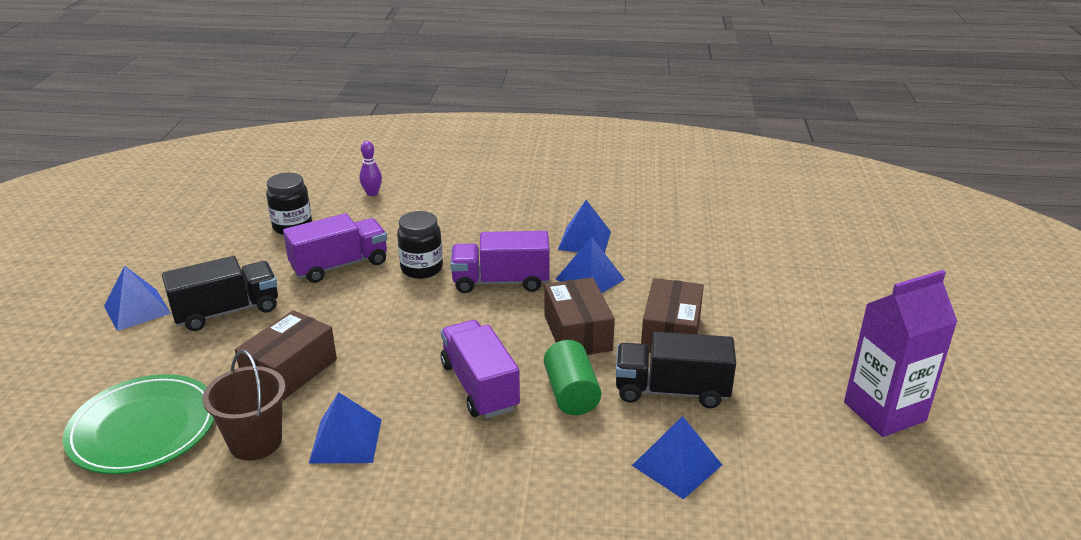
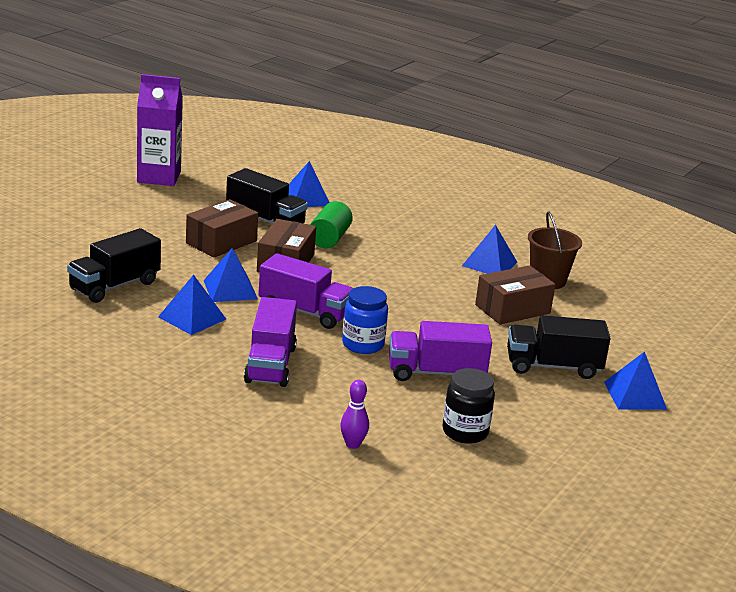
camera: 155 degrees left, 5 degrees down
green plate [63,374,214,474] -> none
black jar [397,211,443,279] -> blue jar [342,286,388,354]
purple truck [441,320,520,419] -> purple truck moved to [244,297,297,387]
none -> black truck [67,228,161,303]

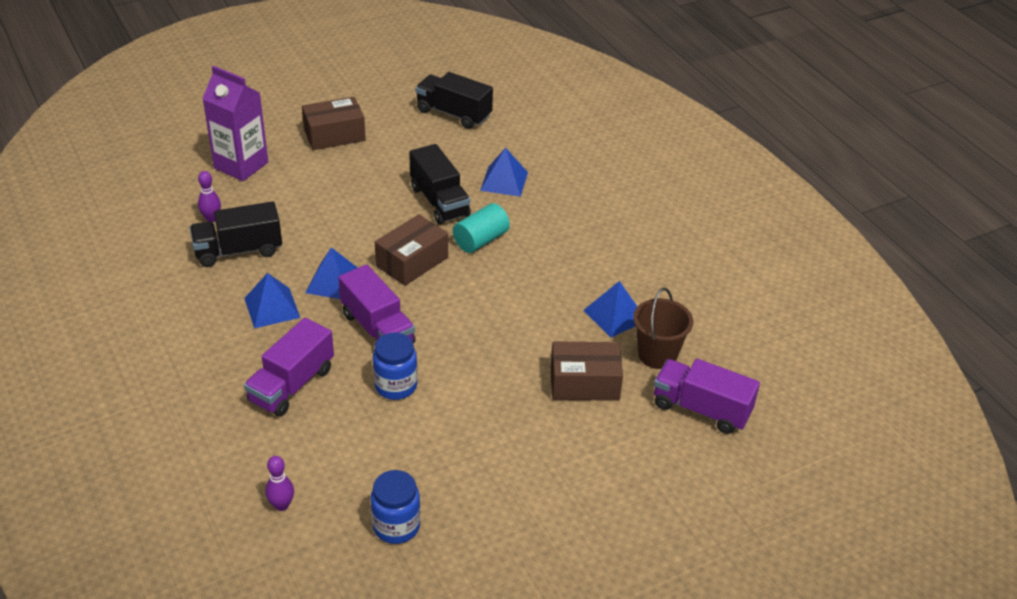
camera: 30 degrees right, 15 degrees up
purple carton [137,74,183,186] -> purple carton moved to [202,66,268,181]
brown box [186,199,258,257] -> brown box moved to [302,97,366,150]
green cylinder [310,201,353,248] -> turquoise cylinder [453,203,510,253]
purple truck [389,321,492,381] -> purple truck moved to [654,359,760,434]
black jar [443,368,495,444] -> blue jar [371,470,421,544]
black truck [507,315,611,379] -> black truck moved to [415,72,493,129]
blue pyramid [604,351,667,410] -> none
none -> purple bowling pin [198,171,221,222]

